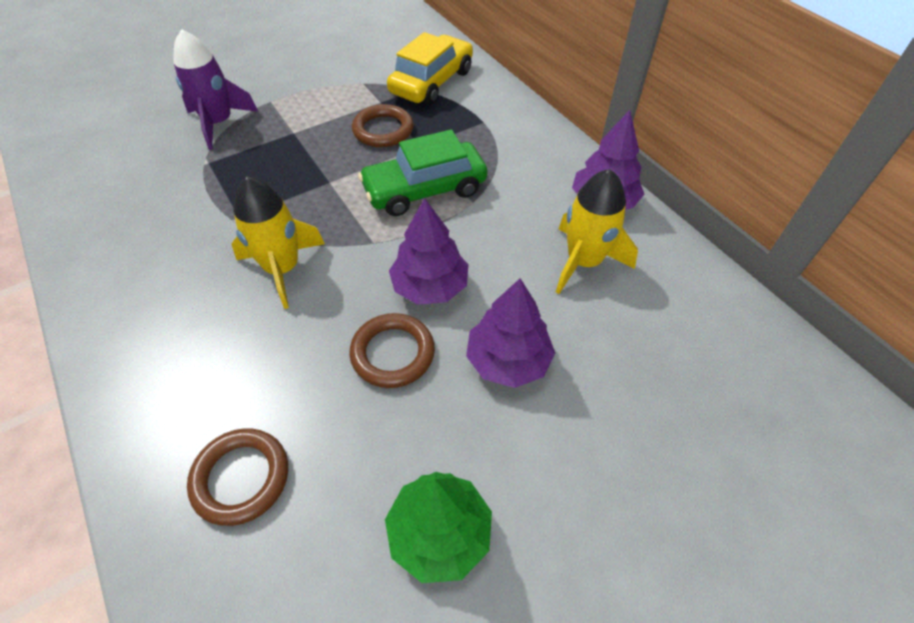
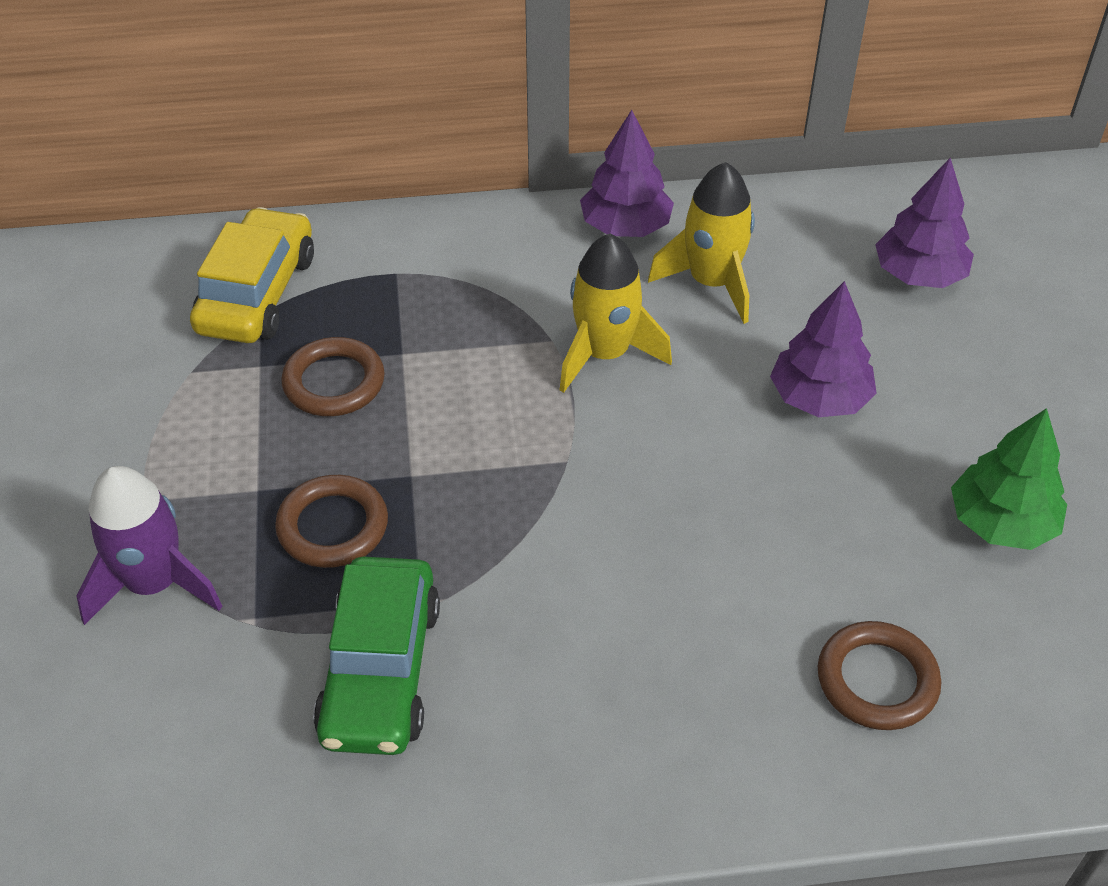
camera: 65 degrees left, 5 degrees down
yellow rocket [232,177,325,309] -> yellow rocket moved to [560,234,672,393]
brown ring [349,313,435,388] -> brown ring moved to [275,475,388,568]
green car [358,129,487,216] -> green car moved to [313,557,440,755]
yellow car [387,32,473,105] -> yellow car turned 45 degrees clockwise [190,207,314,343]
purple tree [389,198,468,305] -> purple tree moved to [875,158,974,288]

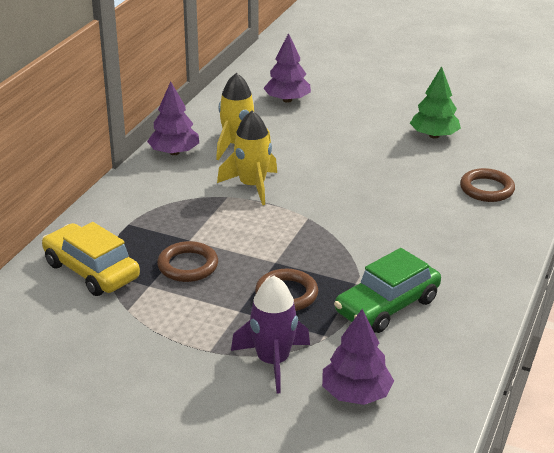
camera: 60 degrees left, 15 degrees down
green car [313,557,440,755] -> green car turned 105 degrees clockwise [334,248,441,333]
purple tree [770,281,877,417] -> purple tree moved to [322,309,394,405]

